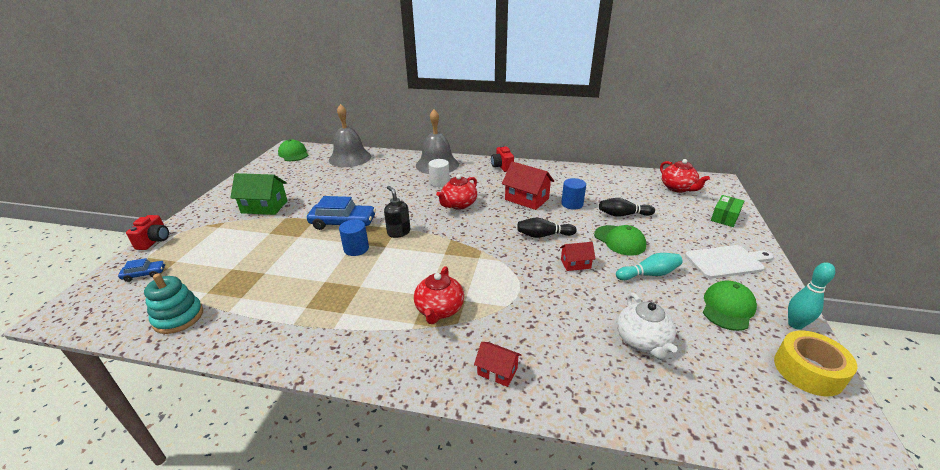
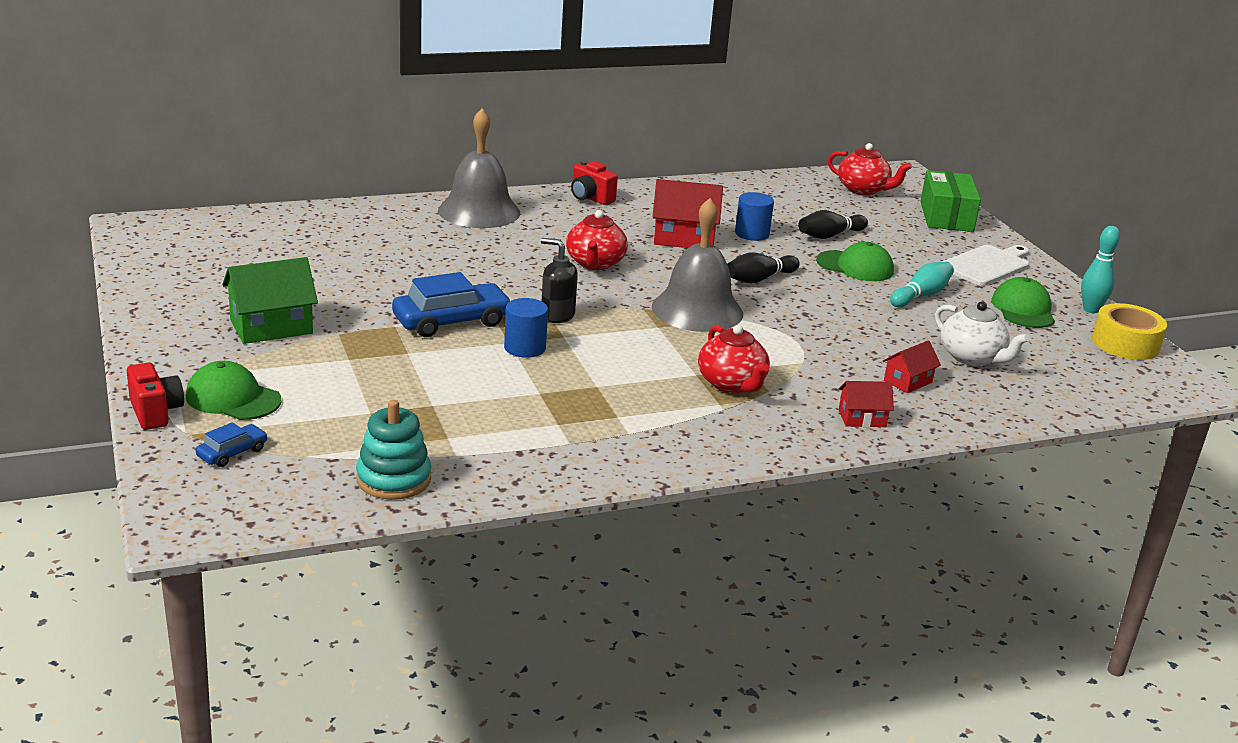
camera: 35 degrees left, 5 degrees down
green cap [278,139,308,161] -> green cap moved to [186,361,282,420]
grey bell [329,104,371,167] -> grey bell moved to [652,198,743,332]
white cylinder [429,159,450,187] -> none
red house [560,242,595,271] -> red house moved to [883,340,941,393]
green box [711,195,744,227] -> green box [920,170,981,232], size x1.54

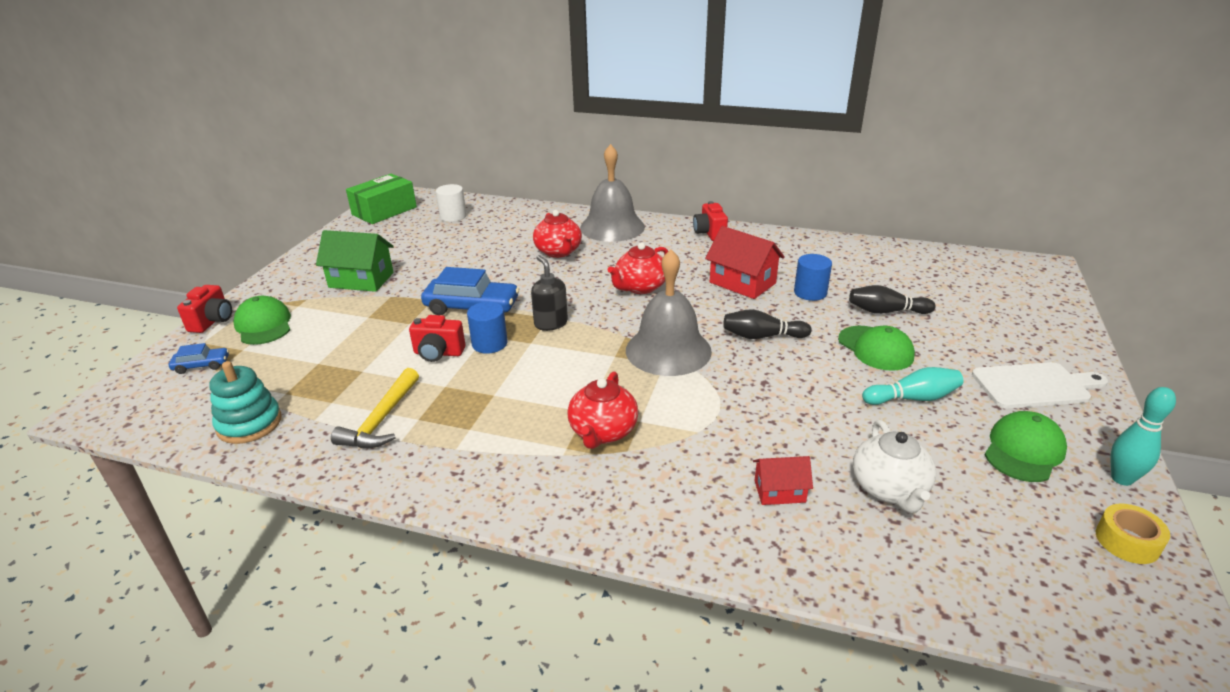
camera: 40 degrees right, 5 degrees up
red teapot [828,143,912,195] -> red teapot moved to [533,210,582,258]
red house [839,381,894,427] -> none
green box [920,170,981,232] -> green box moved to [346,174,417,224]
yellow tape [1092,303,1167,360] -> yellow tape [1096,504,1170,564], size x0.65
none -> yellow hammer [331,368,419,448]
none -> red camera [409,315,465,362]
none -> white cylinder [436,184,467,222]

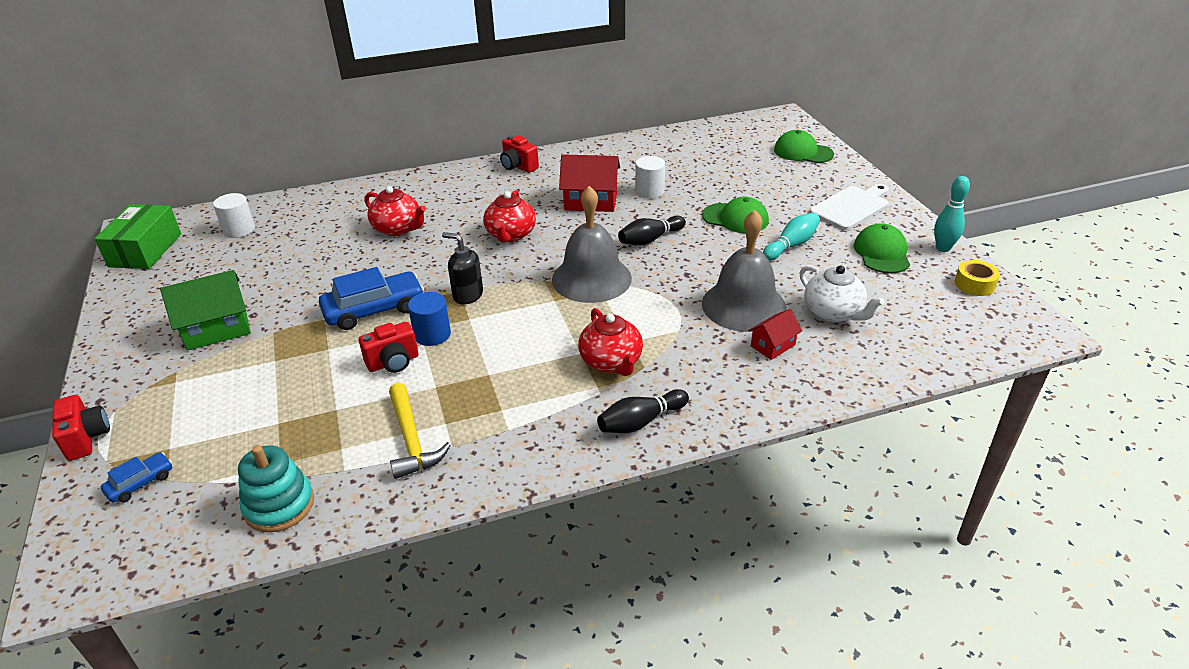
camera: 35 degrees left, 5 degrees up
green cap [234,296,291,345] -> green cap moved to [774,130,834,163]
grey bell [580,144,645,242] -> grey bell moved to [702,210,787,332]
blue cylinder [794,254,832,301] -> white cylinder [635,156,665,199]
black bowling pin [849,285,935,314] -> black bowling pin moved to [597,389,689,433]

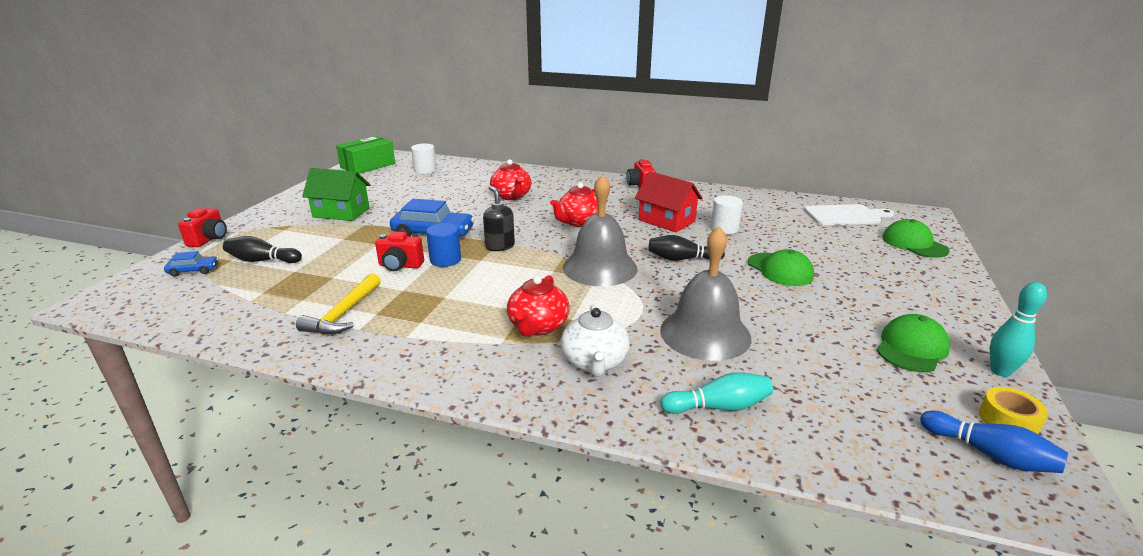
camera: 35 degrees right, 10 degrees down
turquoise stacking toy [238,445,314,533] -> none
black bowling pin [597,389,689,433] -> black bowling pin moved to [223,236,302,263]
red house [748,309,802,360] -> none
turquoise bowling pin [763,213,820,261] -> turquoise bowling pin moved to [660,372,773,414]
white teapot [800,265,885,322] -> white teapot moved to [561,305,630,377]
white cutting board [809,184,889,230] -> white cutting board moved to [804,204,894,225]
none -> blue bowling pin [920,411,1068,473]

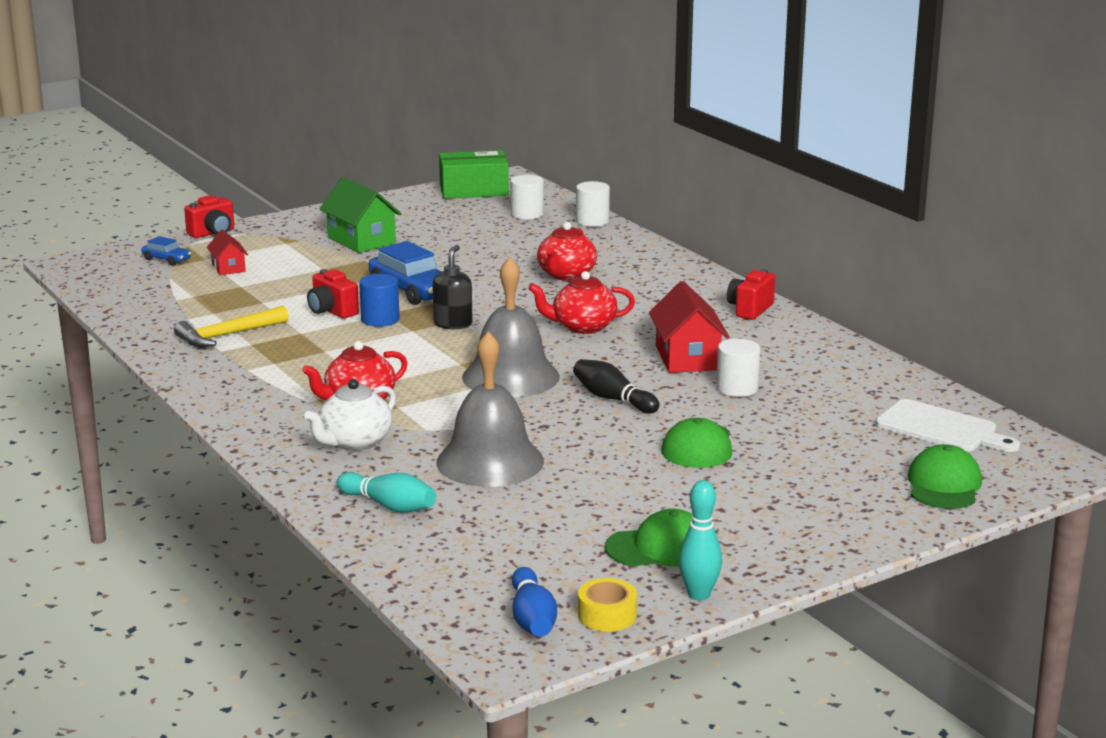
camera: 40 degrees right, 5 degrees down
black bowling pin [223,236,302,263] -> red house [207,230,248,275]
none -> white cylinder [576,181,610,227]

